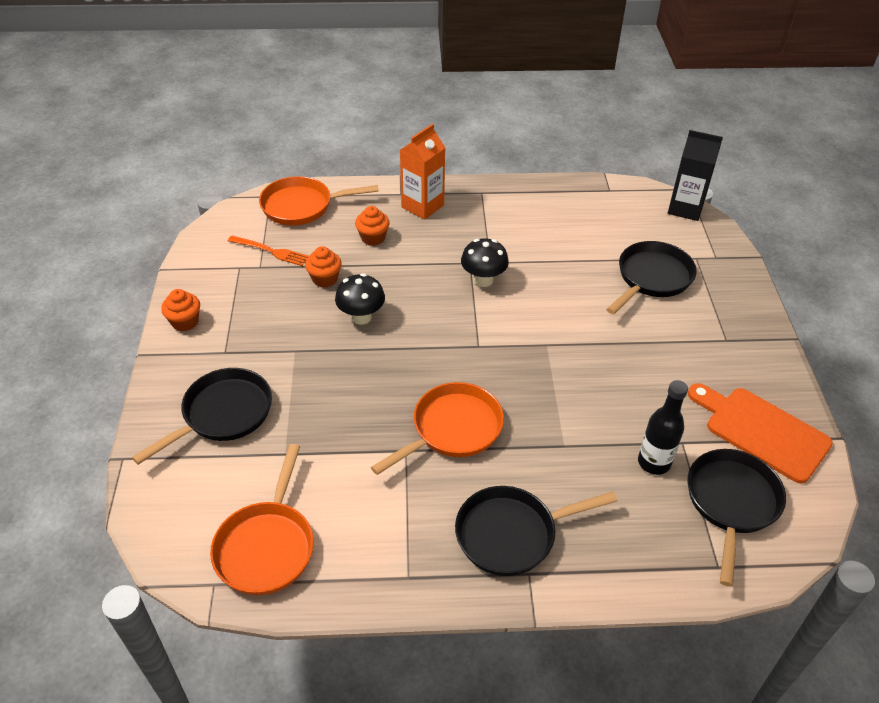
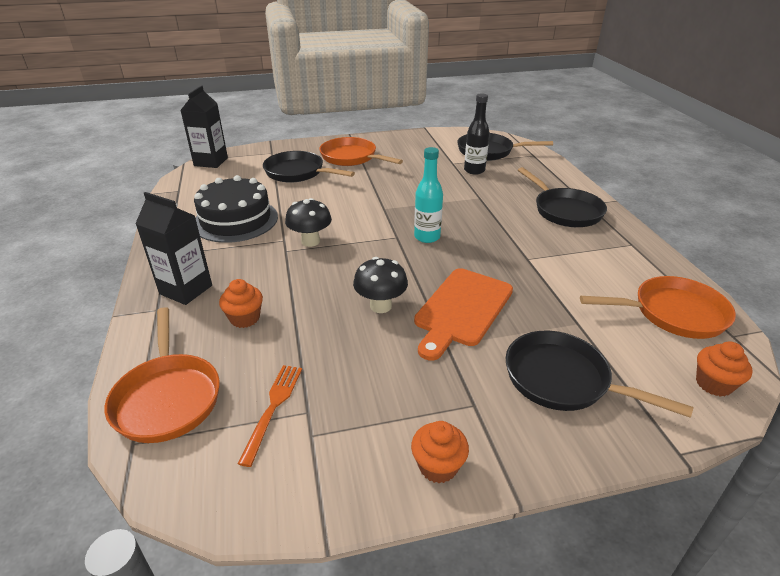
camera: 100 degrees left, 10 degrees down
orange cupcake [305,246,341,287] -> orange cupcake moved to [696,342,753,397]
orange pan [371,382,504,475] -> orange pan moved to [319,137,403,166]
orange carton [400,124,445,220] -> black carton [135,192,212,305]
orange cutting board [688,383,833,484] -> orange cutting board moved to [414,268,513,361]
none -> black cake [194,175,278,243]
none -> turquoise bottle [414,147,443,243]

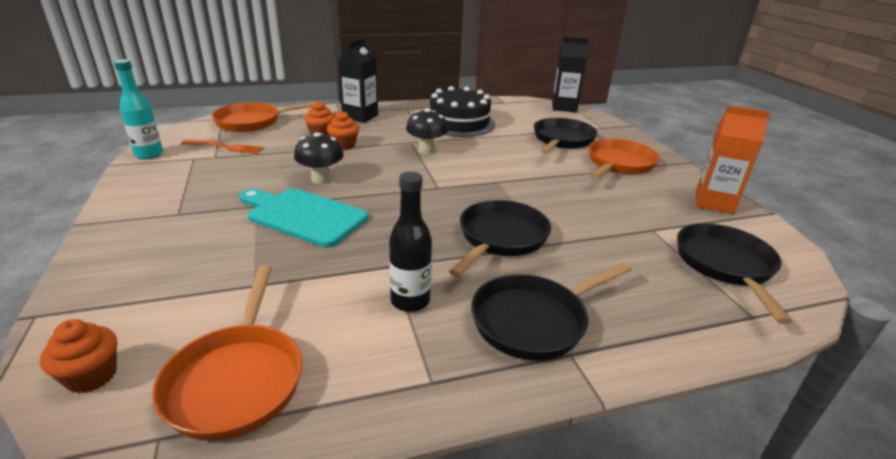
camera: 85 degrees right, 5 degrees down
orange cupcake [411,421,469,483] -> orange cupcake moved to [327,111,359,150]
turquoise bottle [414,147,443,243] -> turquoise bottle moved to [114,59,163,159]
orange cutting board [414,268,513,361] -> turquoise cutting board [239,188,368,247]
black bottle [464,93,490,175] -> black bottle moved to [389,172,432,312]
black pan [506,331,693,418] -> black pan moved to [449,200,551,277]
none -> orange carton [696,105,770,214]

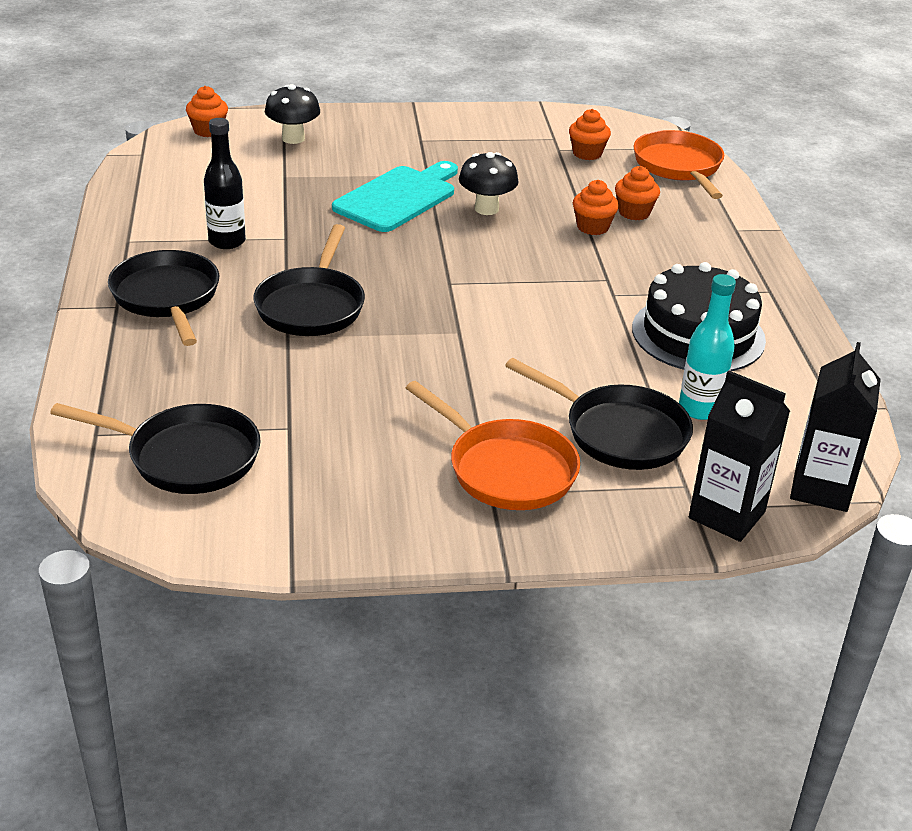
camera: 100 degrees right, 5 degrees up
turquoise bottle [114,59,163,159] -> turquoise bottle moved to [679,274,736,420]
orange pan [152,265,302,441] -> none
orange fork [181,140,264,154] -> orange cupcake [569,109,611,160]
black carton [338,38,378,123] -> black carton moved to [689,371,790,542]
black mushroom [406,108,448,154] -> black mushroom moved to [265,84,320,144]
black pan [449,200,551,277] -> black pan turned 60 degrees clockwise [253,224,365,336]
orange carton [696,105,770,214] -> none

